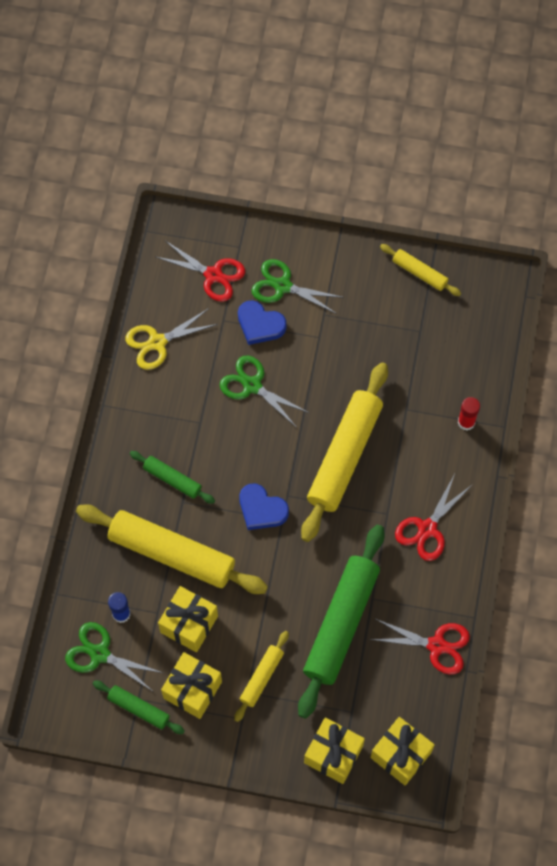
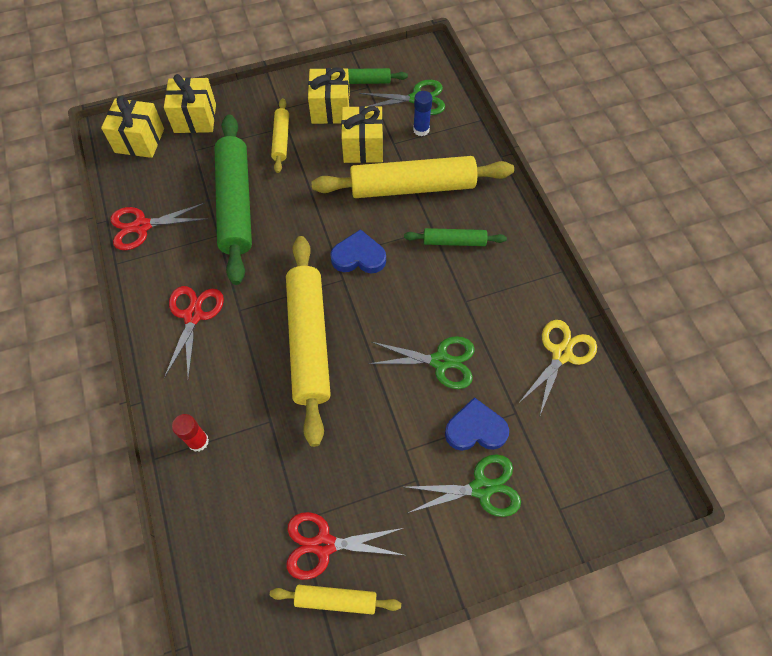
camera: 150 degrees right, 5 degrees down
red scissors [156,241,245,302] -> red scissors moved to [287,512,403,580]

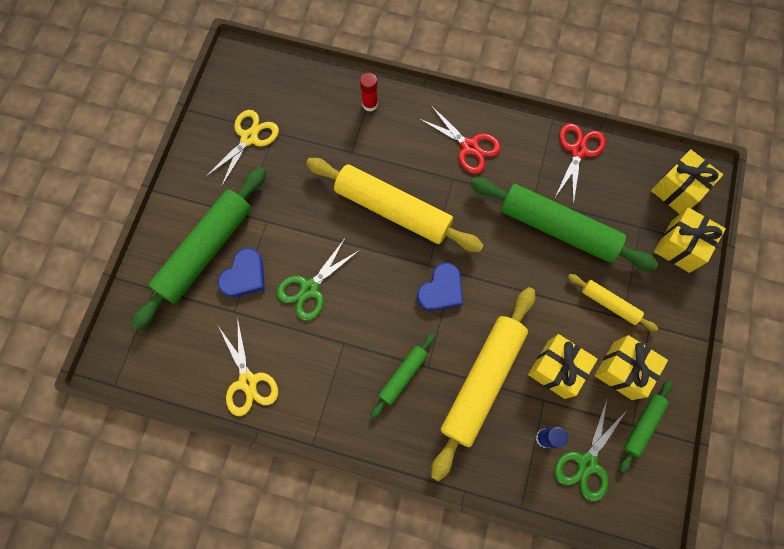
camera: 125 degrees right, 10 degrees up
yellow rolling pin [270,585,401,615] -> none
red scissors [287,512,403,580] -> yellow scissors [205,110,279,187]
green scissors [405,454,521,517] -> green rolling pin [131,167,266,330]

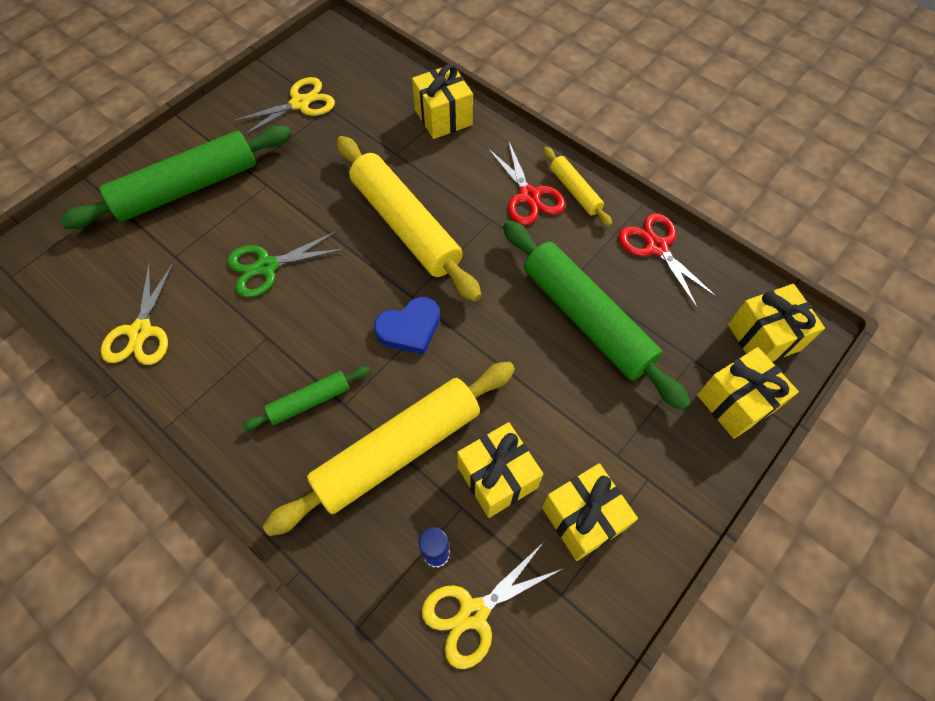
camera: 25 degrees right, 10 degrees down
blue heart [218,248,265,297] -> none
red glue stick [360,73,378,112] -> yellow gift [412,64,473,139]
red scissors [554,123,606,205] -> red scissors turned 75 degrees counterclockwise [619,213,717,308]
green scissors [554,399,628,502] -> yellow scissors [422,542,562,669]
yellow rolling pin [568,274,658,331] -> yellow rolling pin moved to [543,147,612,227]
green rolling pin [620,380,672,473] -> none

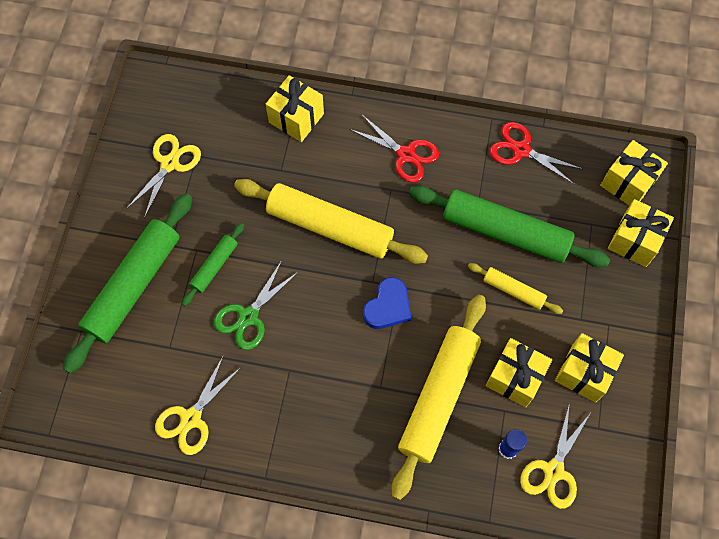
camera: 30 degrees left, 5 degrees up
yellow scissors [101,262,174,365] -> yellow scissors turned 60 degrees clockwise [155,355,241,455]
green rolling pin [242,366,370,430] -> green rolling pin moved to [182,223,244,306]
yellow rolling pin [543,147,612,227] -> yellow rolling pin moved to [468,263,563,314]

